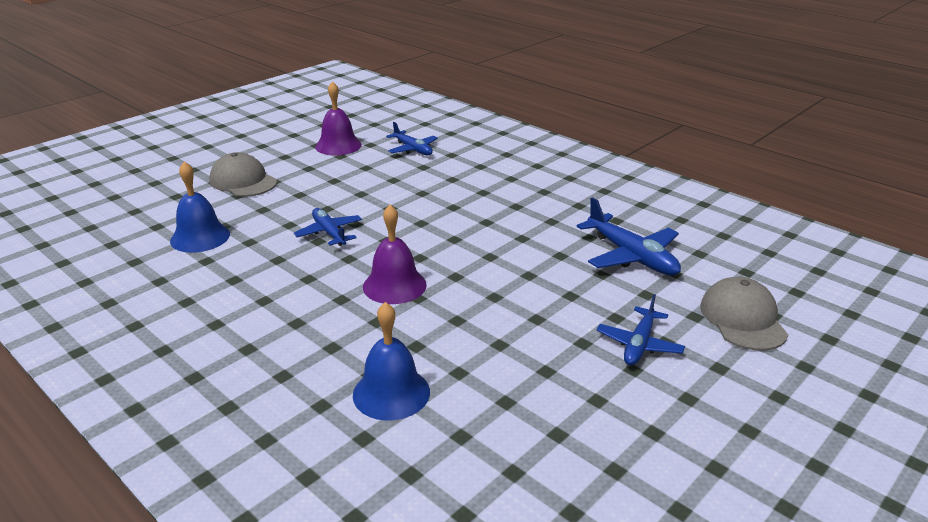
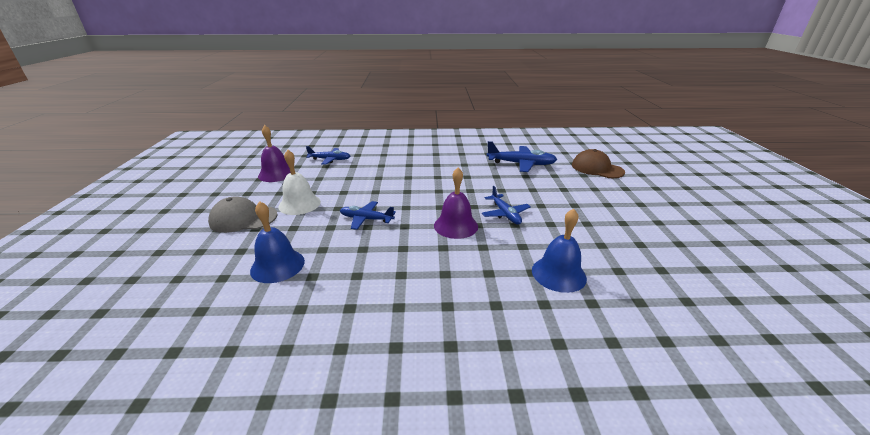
camera: 45 degrees left, 0 degrees up
blue plane [596,294,685,365] -> blue plane moved to [482,186,530,225]
grey cap [700,277,788,351] -> brown cap [572,149,625,178]
none -> white bell [278,150,321,215]

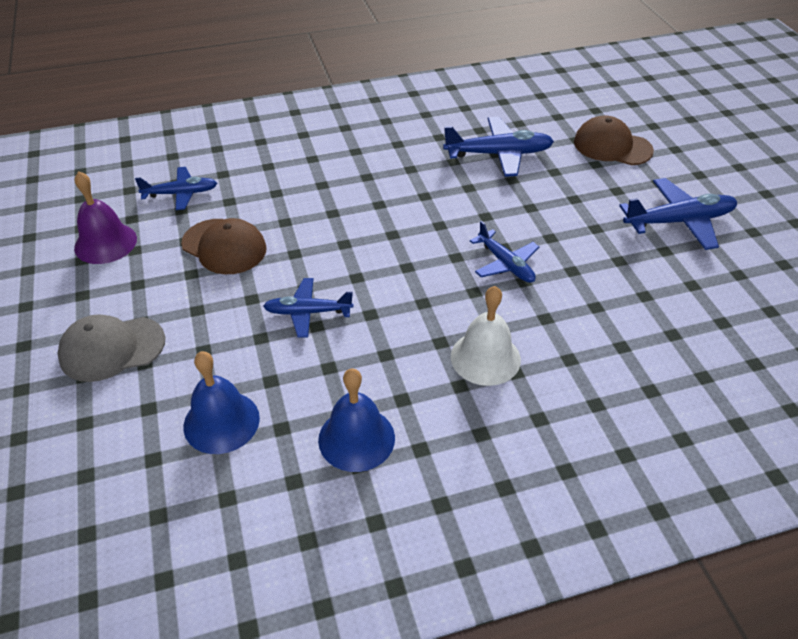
camera: 15 degrees left, 15 degrees up
white bell [278,150,321,215] -> white bell moved to [451,286,521,386]
purple bell [434,168,478,239] -> none
blue bell [532,208,587,293] -> blue bell moved to [318,368,395,472]
none -> brown cap [181,218,267,274]
none -> blue plane [619,178,738,250]

